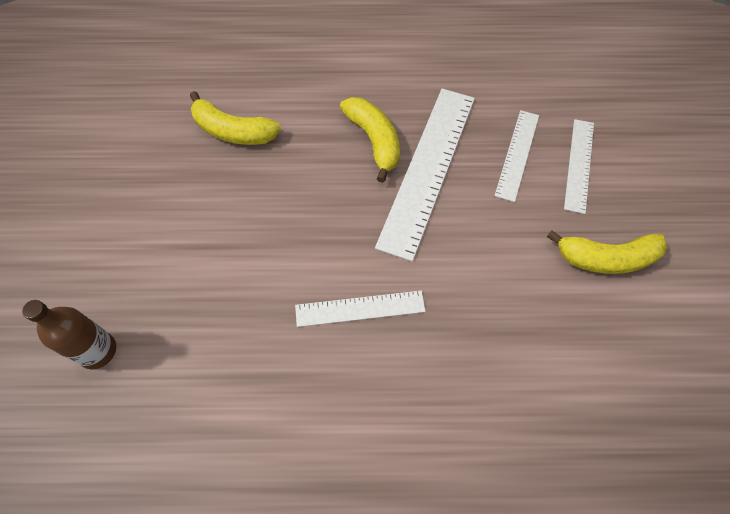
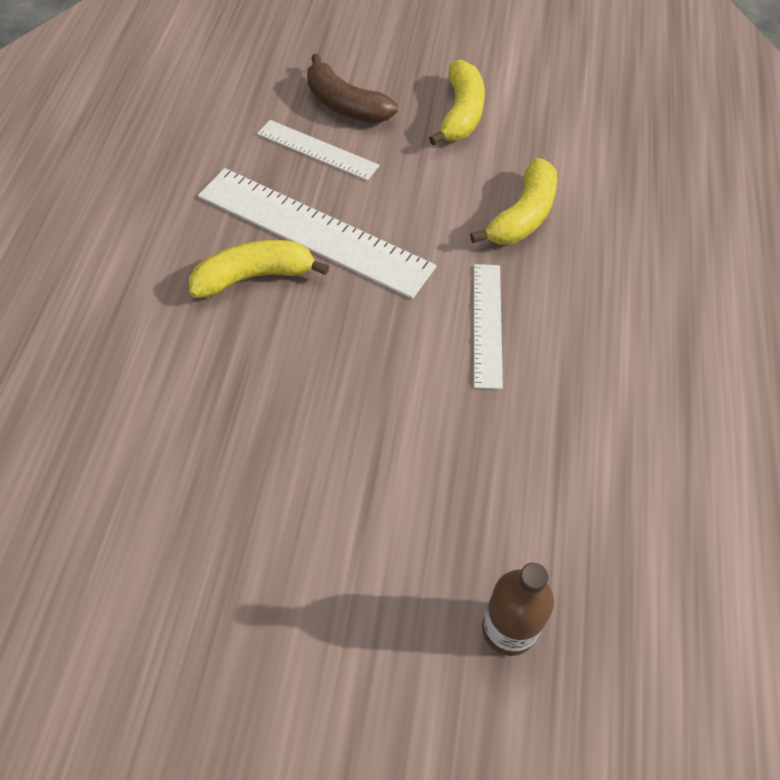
camera: 80 degrees left, 5 degrees down
yellow banana [190,91,281,145] -> yellow banana moved to [470,158,557,245]
white ruler [564,119,594,214] -> brown banana [307,54,398,123]

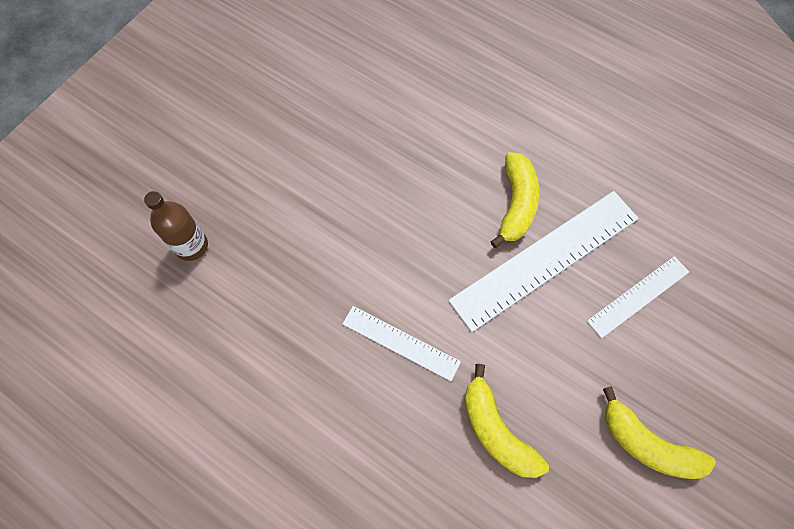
camera: 115 degrees right, 10 degrees up
brown banana [307,54,398,123] -> none

